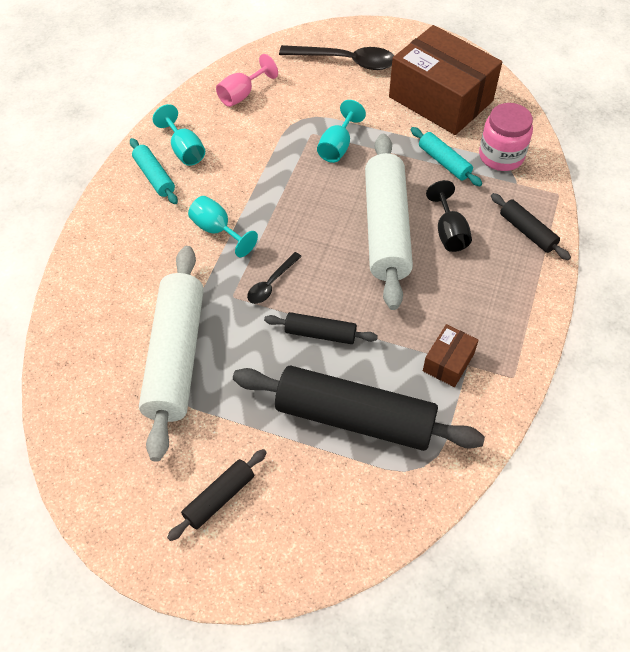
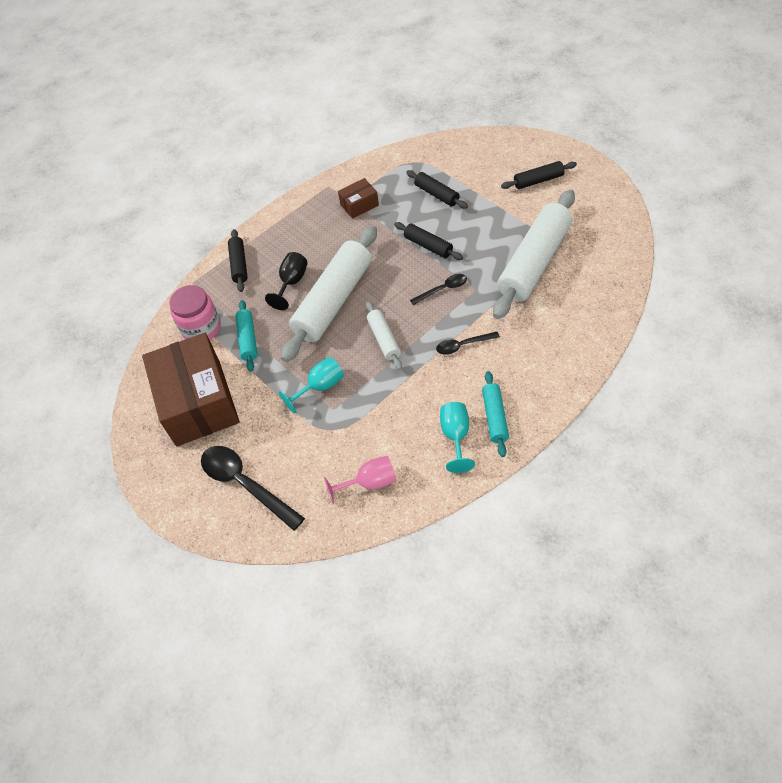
camera: 145 degrees left, 0 degrees up
turquoise goblet [188,196,258,257] -> black spoon [436,332,500,355]
black rolling pin [233,366,485,451] -> black rolling pin [406,170,468,209], size x0.48
none -> white rolling pin [366,301,402,370]

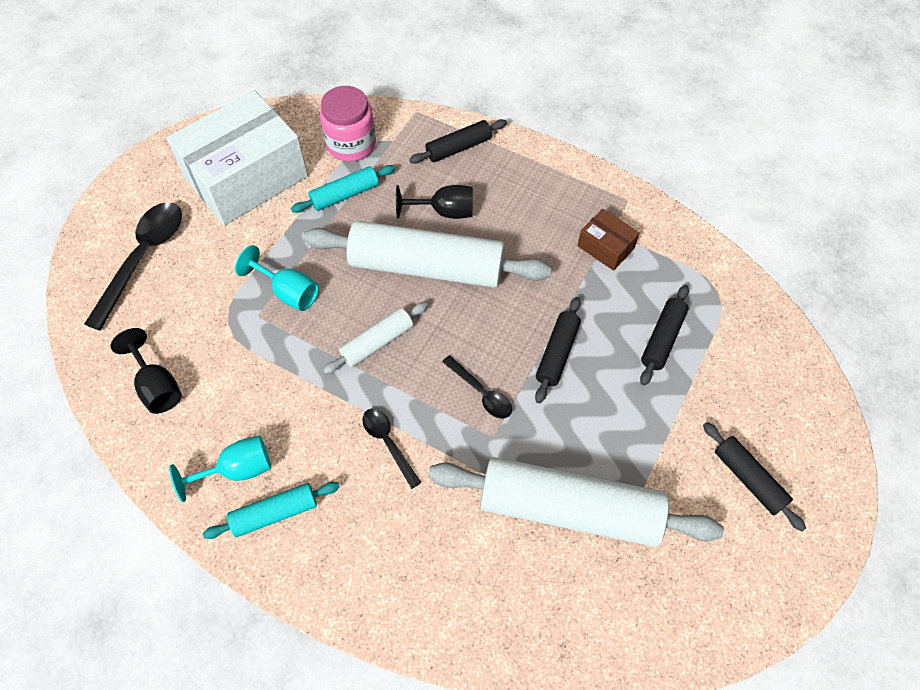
camera: 65 degrees right, 5 degrees up
brown box [142,333,240,446] -> white box [166,90,308,225]
pink goblet [323,456,396,504] -> black goblet [110,328,182,414]

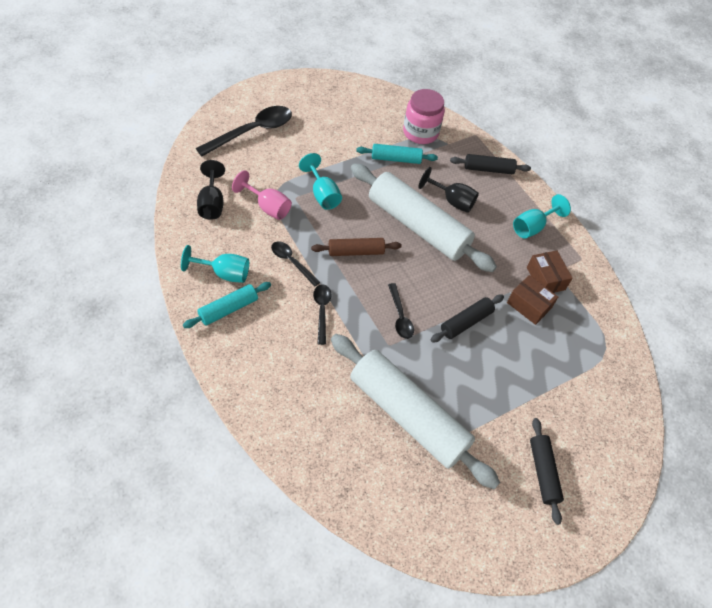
camera: 25 degrees right, 5 degrees down
white box [166,90,308,225] -> none
turquoise rolling pin [203,482,340,539] -> turquoise rolling pin turned 45 degrees counterclockwise [183,282,271,328]
white rolling pin [323,302,428,374] -> brown rolling pin [311,238,402,256]
black rolling pin [640,285,689,386] -> none
none -> pink goblet [232,170,292,220]
none -> black spoon [271,241,320,287]
none -> brown box [507,275,558,325]
none -> turquoise goblet [513,194,571,239]

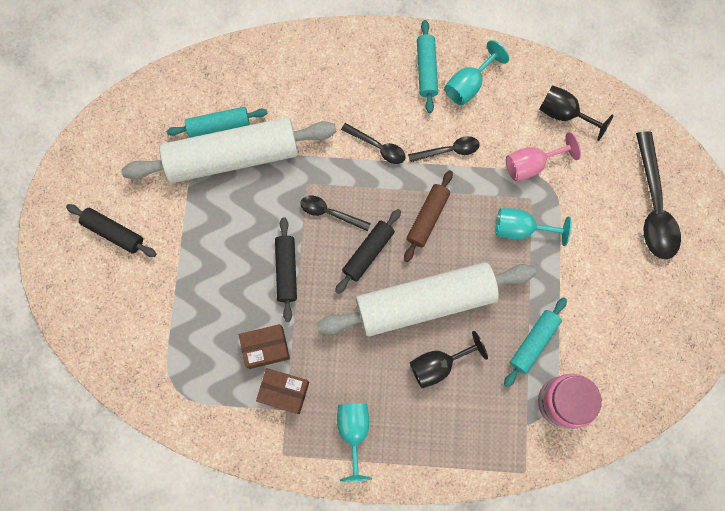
camera: 130 degrees right, 20 degrees up
black rolling pin [450,154,531,174] -> black rolling pin moved to [335,209,401,294]
none -> turquoise rolling pin [167,107,268,137]

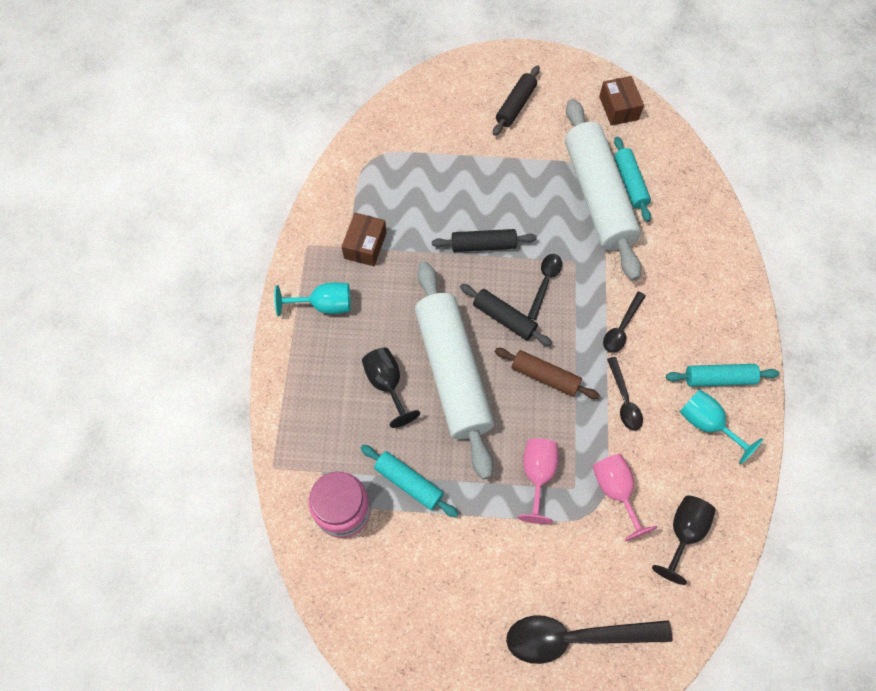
camera: 90 degrees right, 10 degrees down
brown box [239,324,290,369] -> brown box moved to [599,76,644,126]
turquoise goblet [496,208,571,246] -> pink goblet [518,438,558,524]

